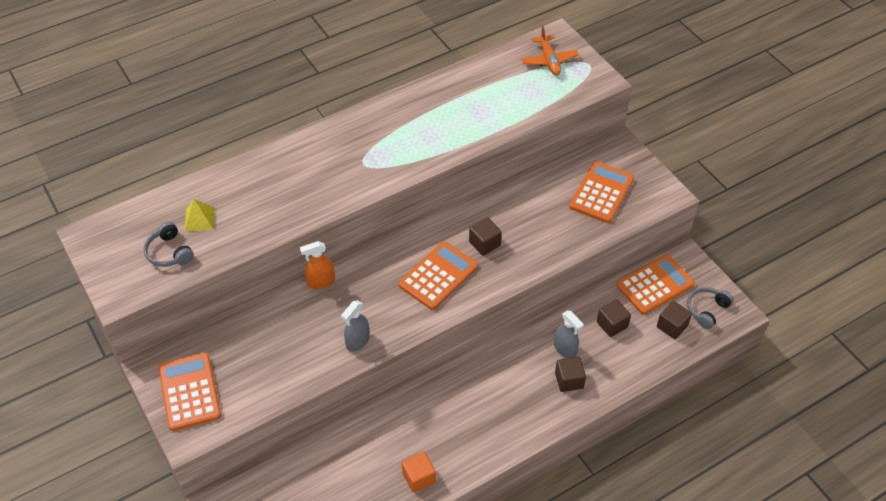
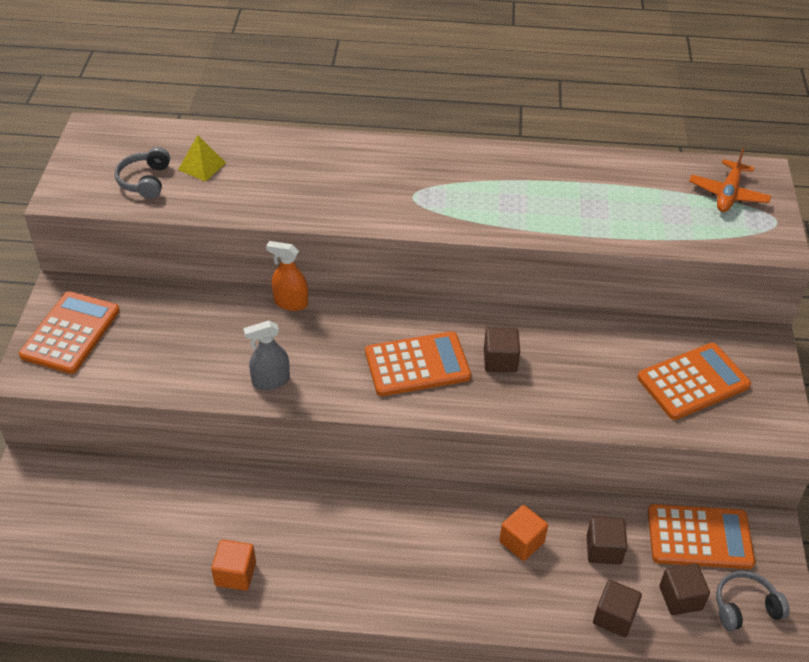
camera: 35 degrees right, 5 degrees down
grey spray bottle [554,310,584,358] -> orange cube [499,505,548,561]
brown cube [555,357,586,392] -> brown cube moved to [593,580,642,637]

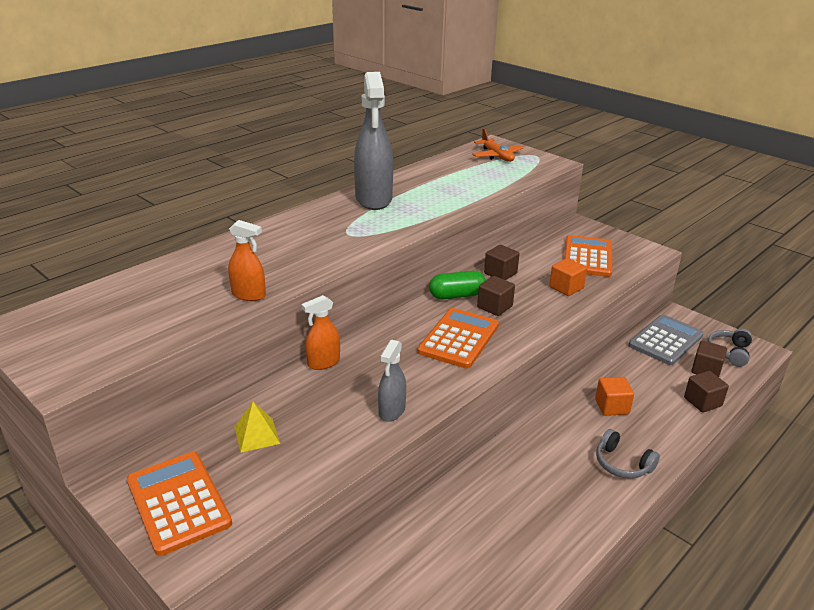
camera: 50 degrees left, 15 degrees down
grey headphones [115,147,170,199] -> grey headphones moved to [596,429,660,479]
yellow pyramid [178,135,226,182] -> yellow pyramid moved to [234,402,280,453]
orange cube [211,540,256,591] -> orange cube moved to [549,258,587,296]
brown cube [587,517,627,565] -> brown cube moved to [484,245,519,280]
orange calculator [648,504,755,569] -> grey calculator [628,315,704,365]
none -> orange spray bottle [228,220,266,301]
none -> grey spray bottle [354,72,393,210]
none -> green capsule [429,271,486,299]

